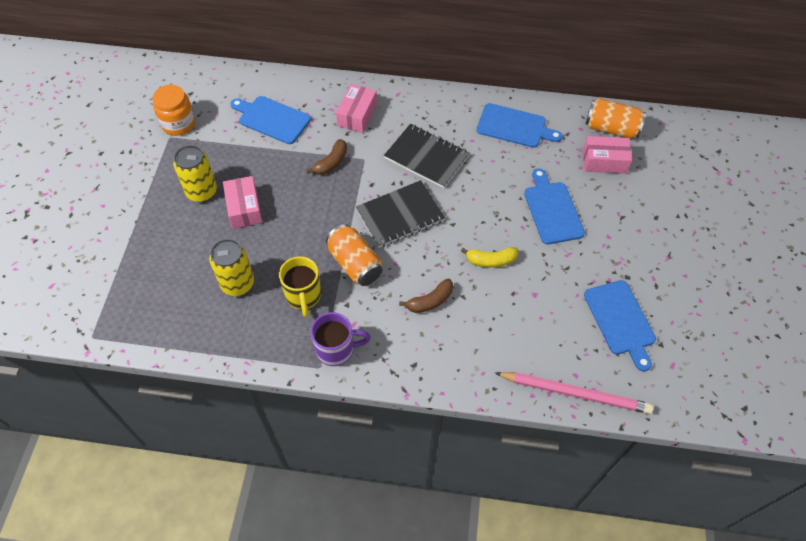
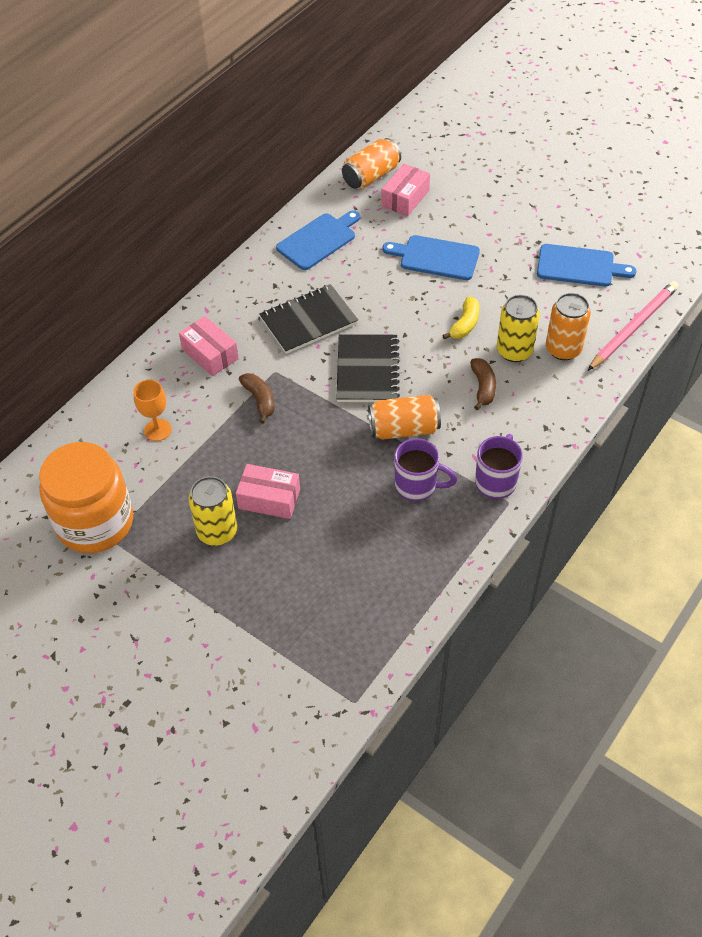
camera: 60 degrees left, 5 degrees down
orange jar [153,85,196,136] -> orange jar [39,442,133,553], size x1.68
yellow can [209,239,254,296] -> yellow can moved to [497,295,540,362]
blue cutting board [230,96,311,144] -> orange goblet [133,379,172,441]
yellow mug [279,256,321,317] -> purple mug [394,438,457,501]
none -> orange can [546,293,591,360]

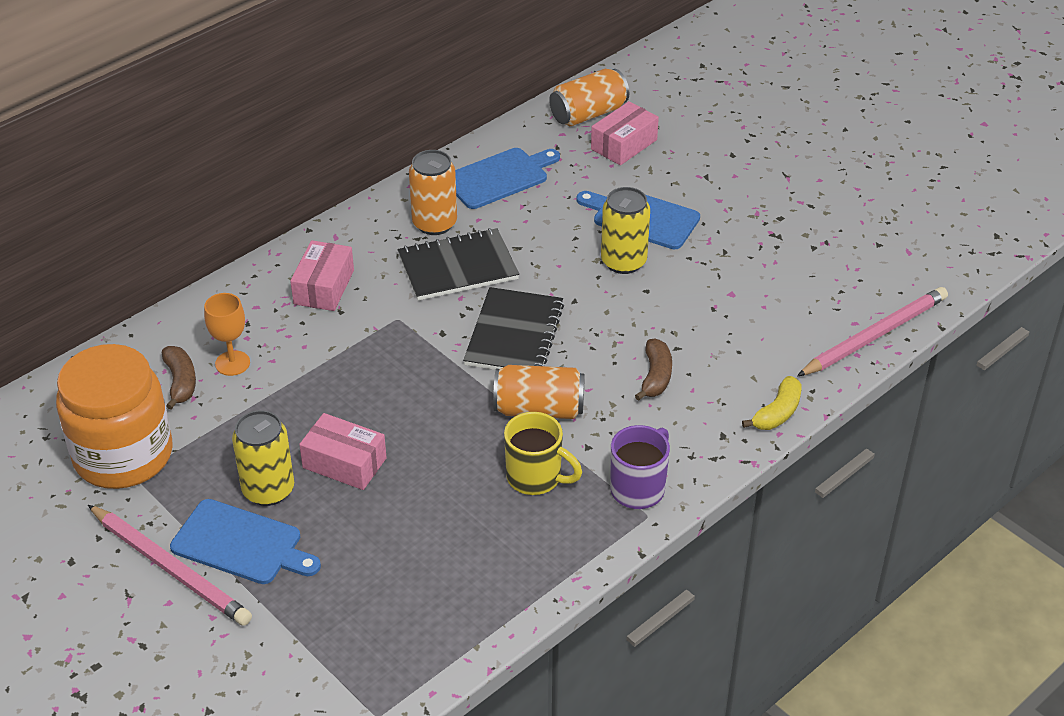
camera: 10 degrees right, 10 degrees down
pink box [179,316,239,376] -> pink box turned 45 degrees clockwise [290,240,354,311]
brown banana [239,373,274,424] -> brown banana moved to [162,346,196,410]
purple mug [394,438,457,501] -> yellow mug [504,412,582,495]
yellow banana [442,297,479,339] -> yellow banana moved to [742,376,802,430]
yellow can [497,295,540,362] -> yellow can moved to [601,187,650,274]
blue cutting board [537,244,636,287] -> blue cutting board moved to [170,499,321,584]
orange can [546,293,591,360] -> orange can moved to [409,150,457,235]
none -> pink pencil [88,505,252,626]

